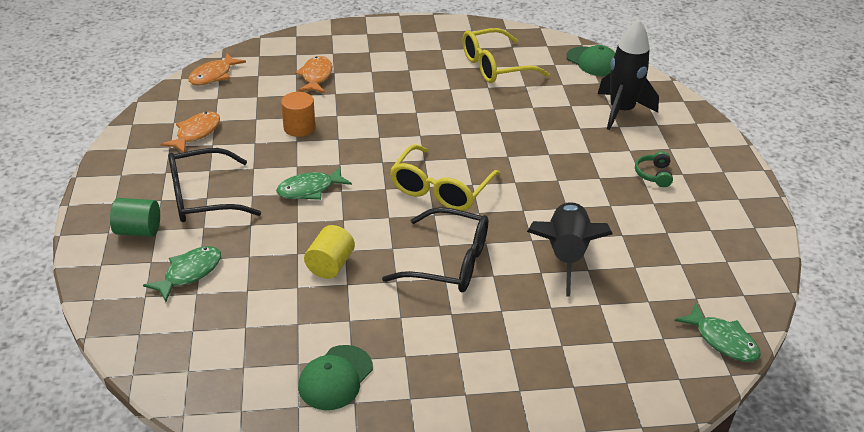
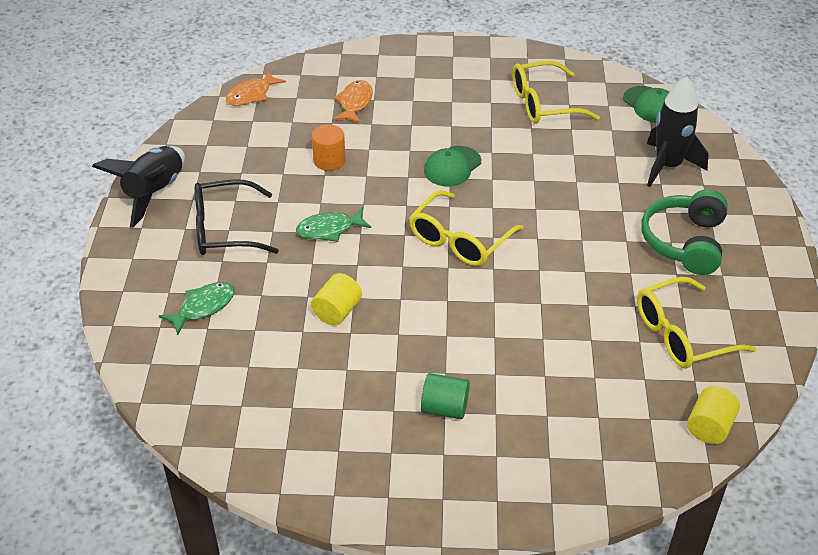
camera: 10 degrees right, 5 degrees up
green cylinder [110,198,160,237] -> green cylinder moved to [421,373,470,419]
orange fish [161,111,220,153] -> none
green cap [298,345,373,410] -> green cap moved to [424,146,481,187]
black glasses [382,207,488,292] -> none
black rocket [527,202,613,297] -> black rocket moved to [92,146,185,228]
green headphones [635,151,673,187] -> green headphones [641,189,728,275], size x2.16
green fish [675,303,761,362] -> yellow cylinder [687,386,740,444]
none -> yellow glasses [637,277,756,369]

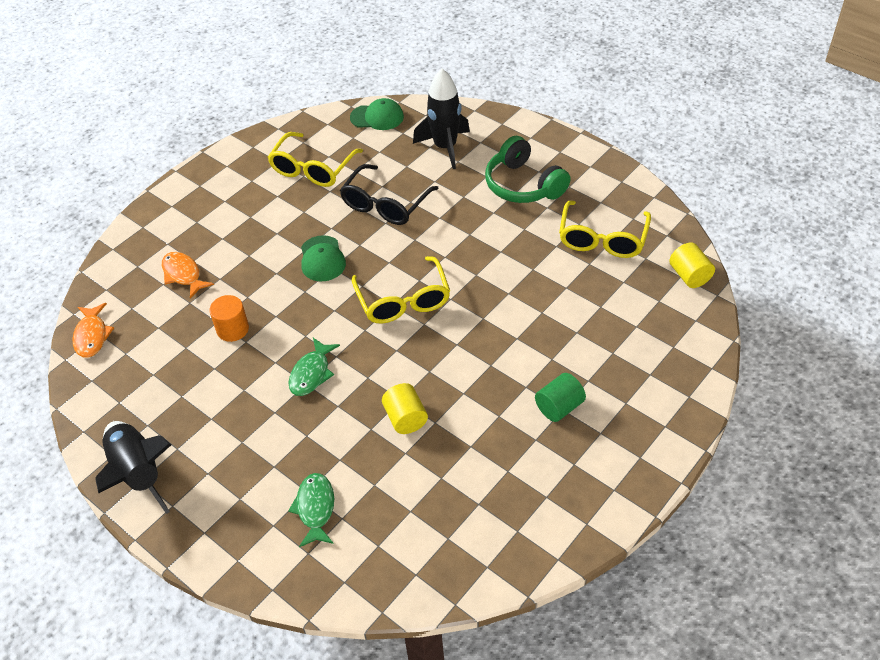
camera: 50 degrees left, 5 degrees up
black glasses [195,180,279,255] -> black glasses moved to [340,164,439,225]

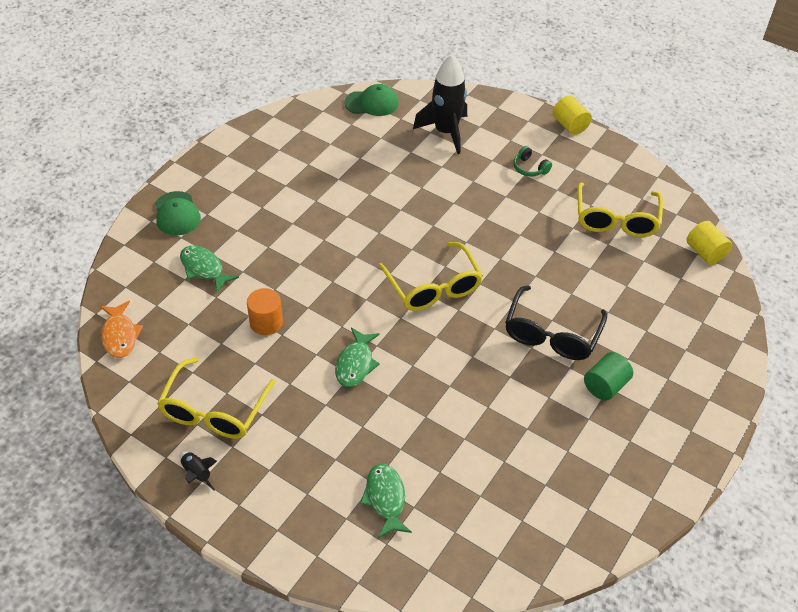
camera: 10 degrees left, 0 degrees up
black rocket [96,421,171,514] -> black rocket [180,451,217,491], size x0.43
orange fish [162,252,214,299] -> green fish [180,246,239,293]
yellow glasses [268,132,363,187] -> yellow glasses moved to [157,357,275,439]
green cap [301,235,346,281] -> green cap moved to [155,191,201,235]
black glasses [340,164,439,225] -> black glasses moved to [505,286,607,360]
yellow cylinder [382,383,428,434] -> yellow cylinder moved to [553,95,592,135]
green headphones [485,136,571,203] -> green headphones [513,146,552,177], size x0.46

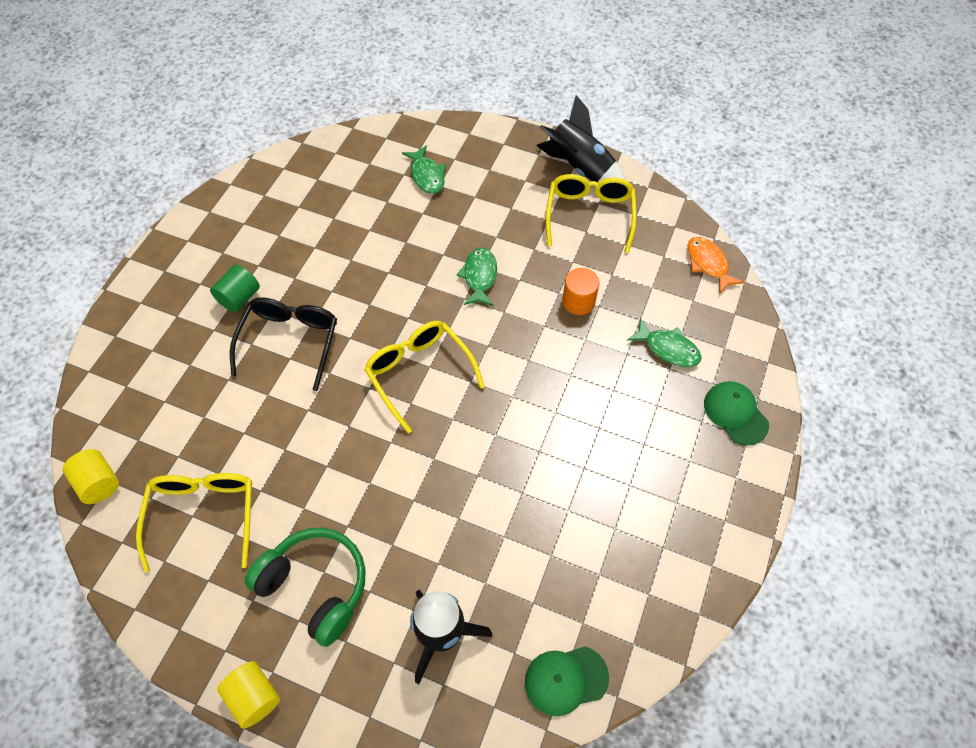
camera: 170 degrees right, 10 degrees up
black rocket [180,451,217,491] -> black rocket [536,95,626,182], size x2.30
green headphones [513,146,552,177] -> green headphones [245,528,366,647], size x2.16

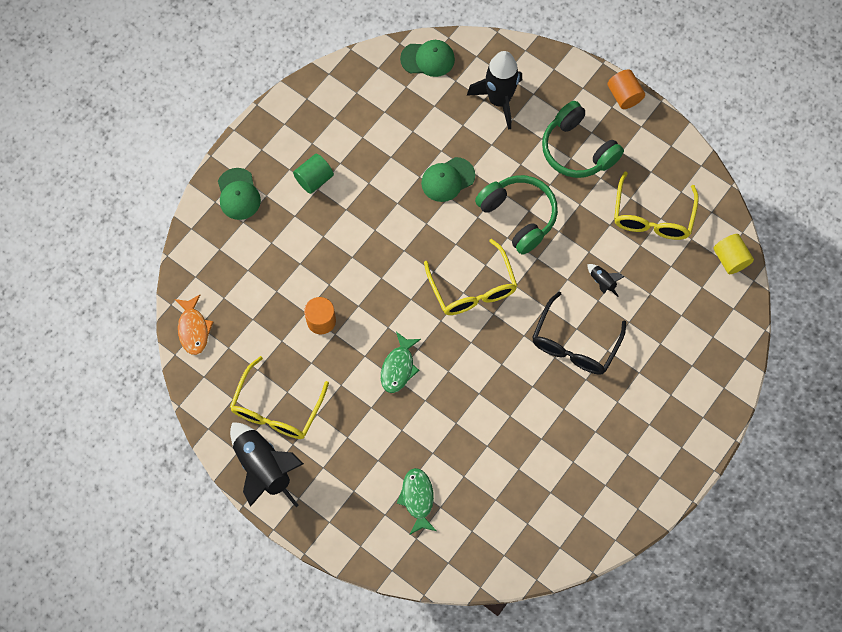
camera: 165 degrees left, 10 degrees up
green cylinder [210,264,260,312] -> green cylinder moved to [293,154,334,194]
yellow cylinder [217,661,280,729] -> orange cylinder [607,69,645,109]
green fish [627,318,702,367] -> none
none -> green cap [421,157,475,202]
none -> green headphones [475,175,558,255]
none -> black rocket [588,264,624,297]

